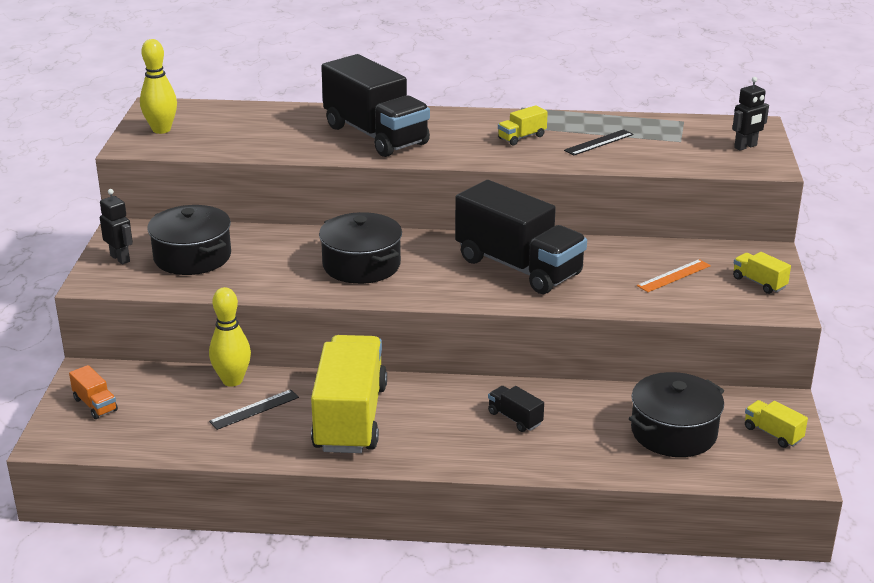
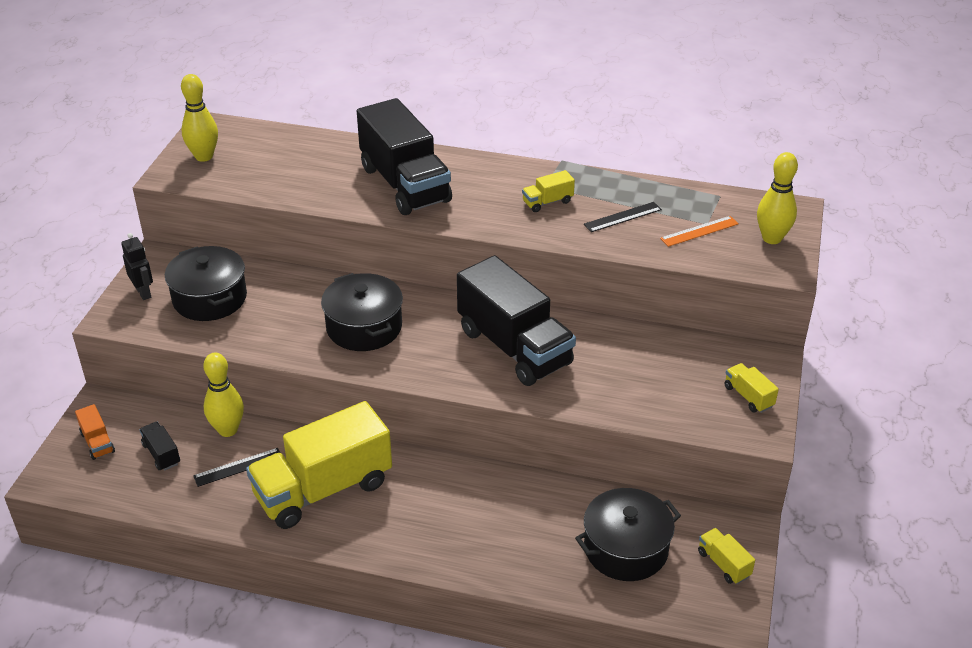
camera: 10 degrees right, 10 degrees up
yellow truck [311,335,387,453] -> yellow truck turned 135 degrees counterclockwise [246,401,392,529]
black truck [488,386,544,432] -> black truck moved to [139,422,180,470]
orange ruler [637,259,711,292] -> orange ruler moved to [660,216,739,247]
black robot [732,77,769,151] -> yellow bowling pin [757,152,798,244]

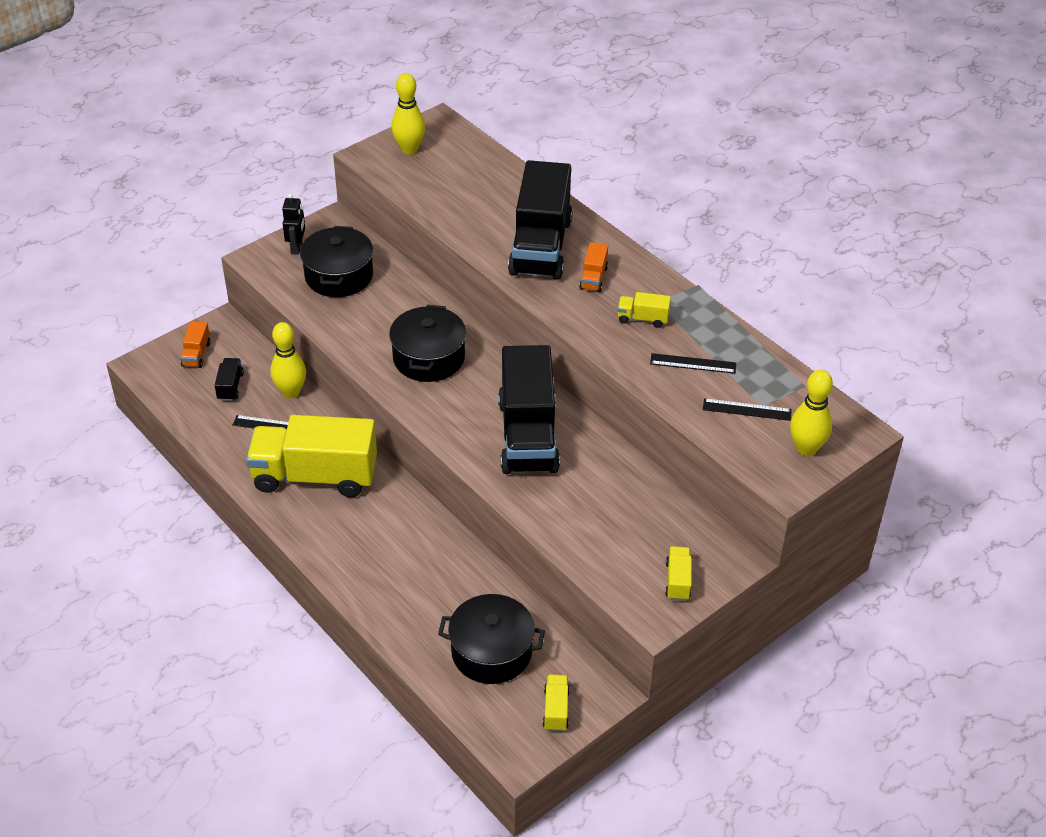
camera: 35 degrees right, 5 degrees up
orange ruler [660,216,739,247] -> black ruler [703,398,792,421]
none -> orange truck [579,242,608,292]

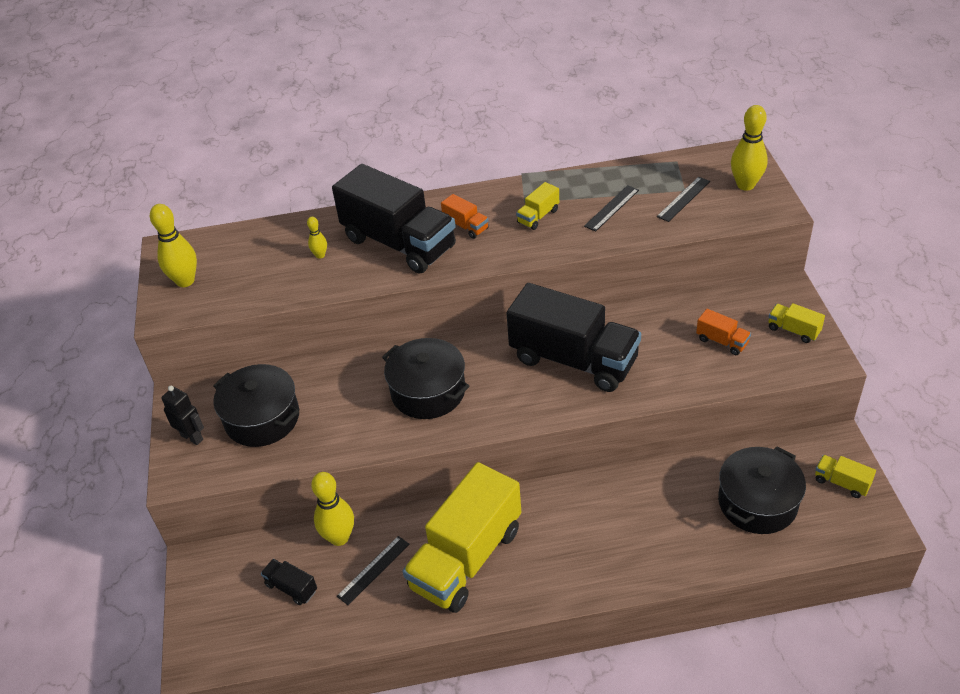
camera: 55 degrees left, 0 degrees up
orange truck [180,321,211,368] -> orange truck moved to [696,309,751,355]
none -> yellow bowling pin [307,217,327,259]

